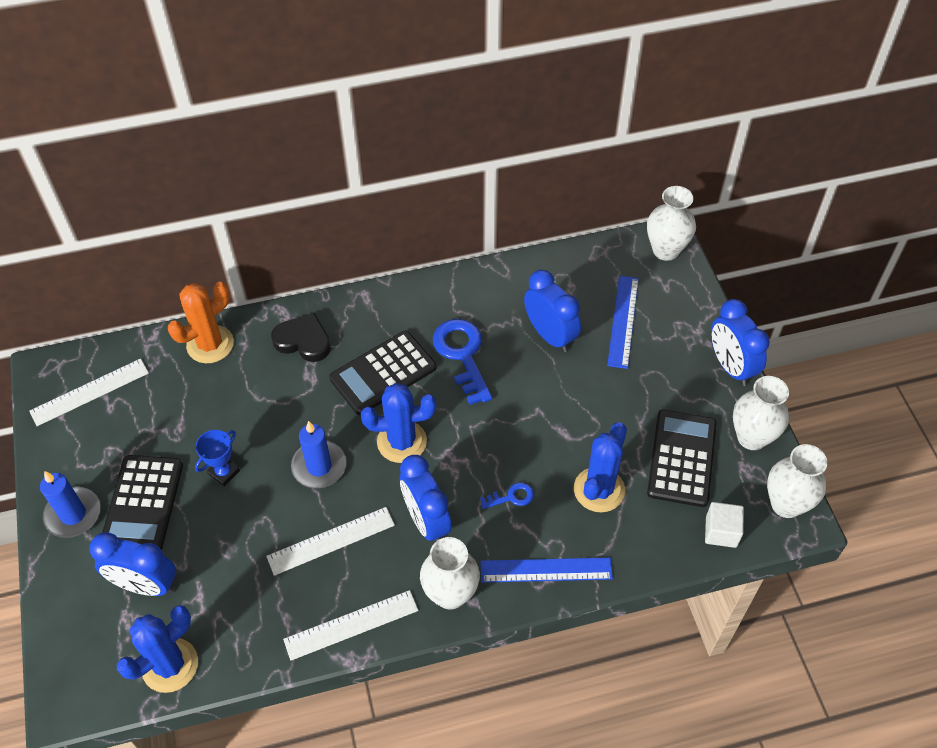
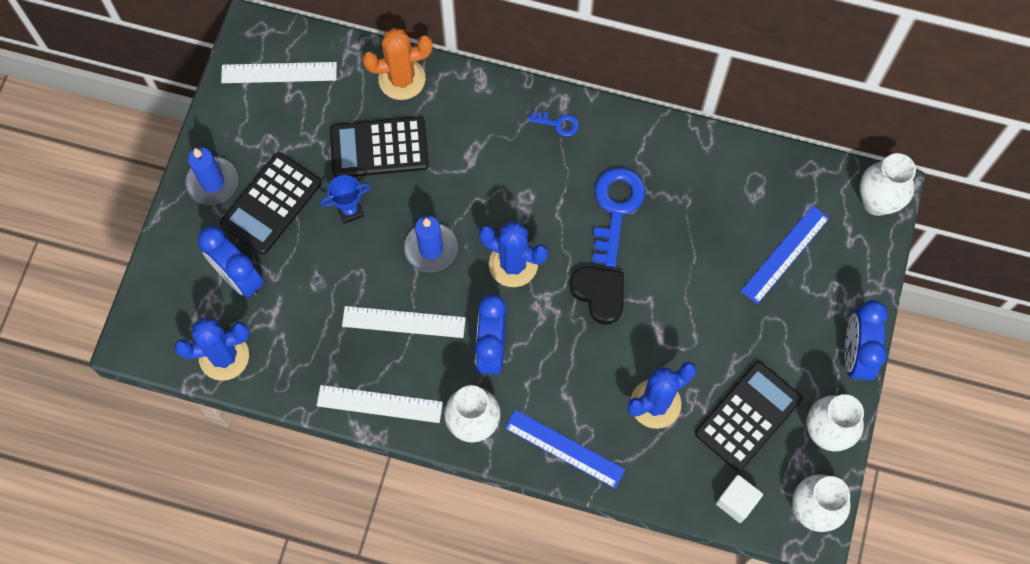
camera: 30 degrees right, 15 degrees up
black heart [271,313,331,362] -> black heart moved to [570,267,624,325]
black calculator [329,331,437,415] -> black calculator moved to [330,116,429,177]
blue key [480,483,534,509] -> blue key moved to [529,111,579,137]
blue clock [524,270,581,352] -> none

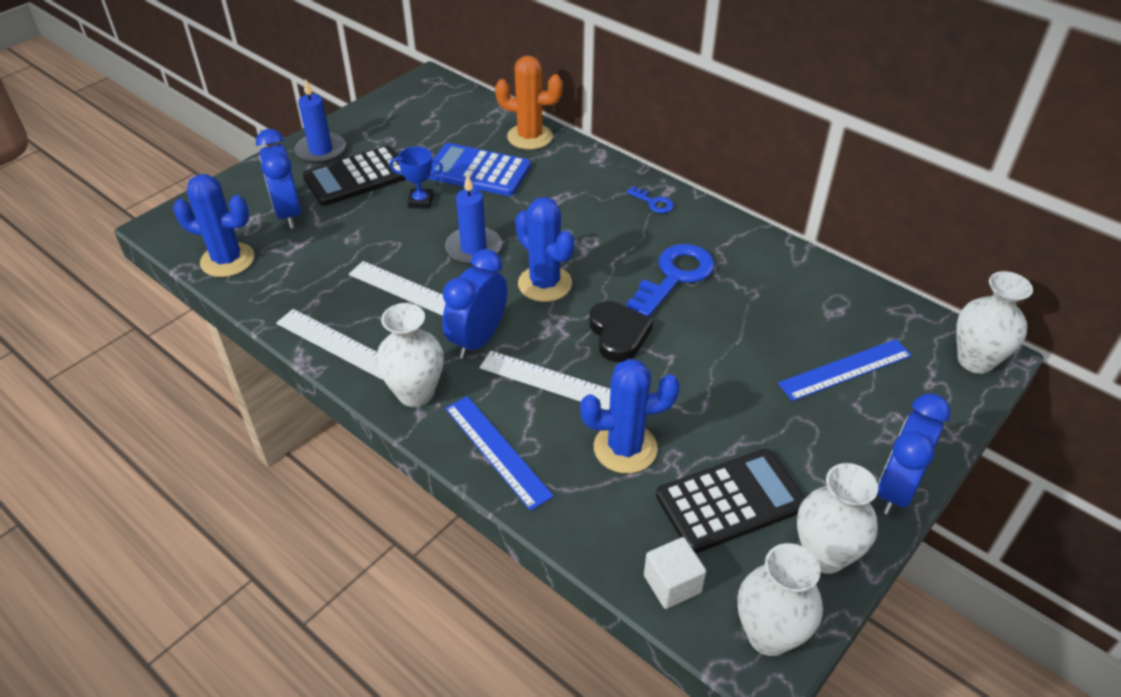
camera: 25 degrees right, 25 degrees down
white ruler [221,62,337,83] -> white ruler moved to [480,351,610,410]
black calculator [330,116,429,177] -> blue calculator [428,143,531,196]

